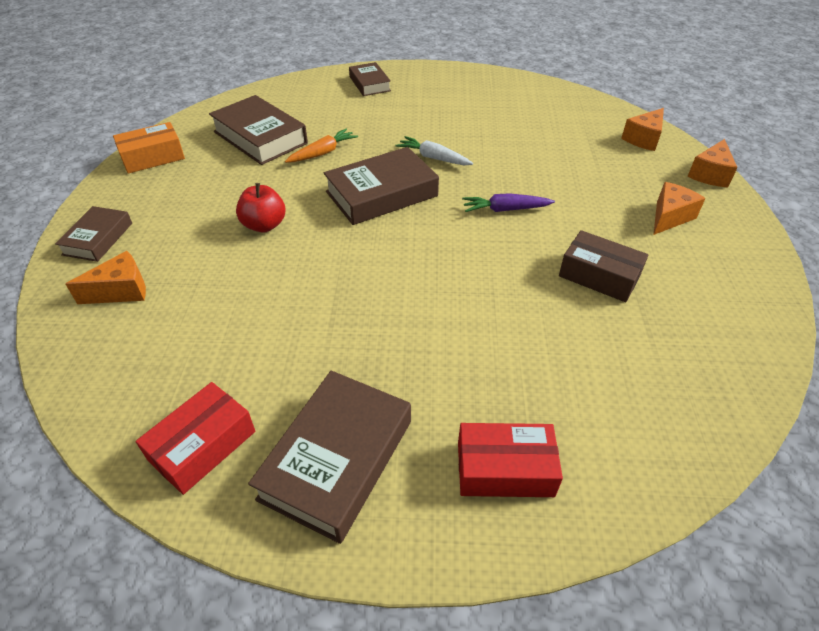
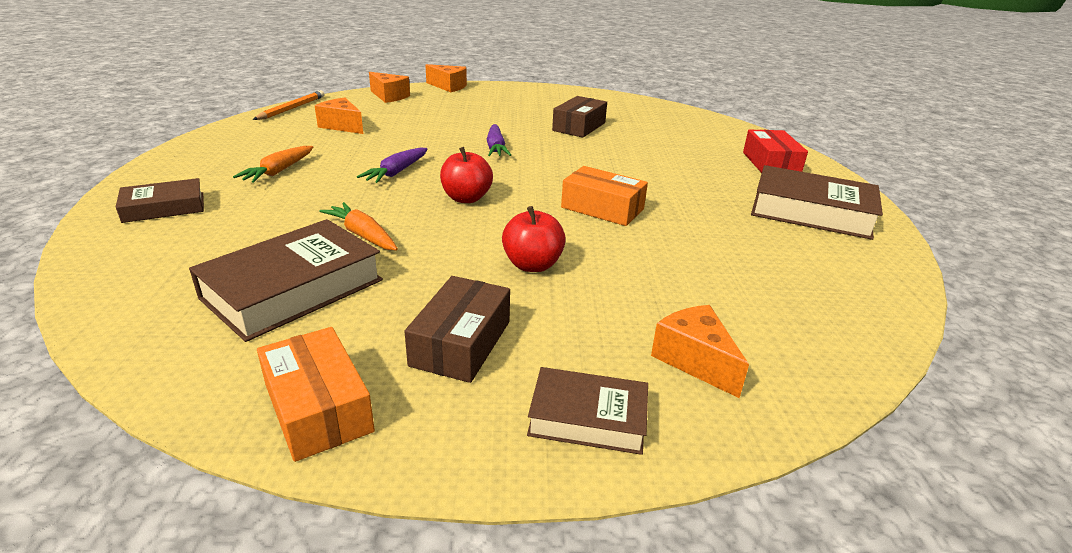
camera: 95 degrees left, 15 degrees down
red box [135,382,255,495] -> none
brown book [324,147,439,225] -> red apple [440,147,493,203]
white carrot [395,136,473,165] -> purple carrot [357,148,427,183]
orange cheese [654,182,706,235] -> orange cheese moved to [315,97,363,134]
none -> orange carrot [233,146,313,183]
none -> orange pencil [253,90,325,120]
none -> brown box [405,276,510,383]
none -> orange box [561,166,648,226]

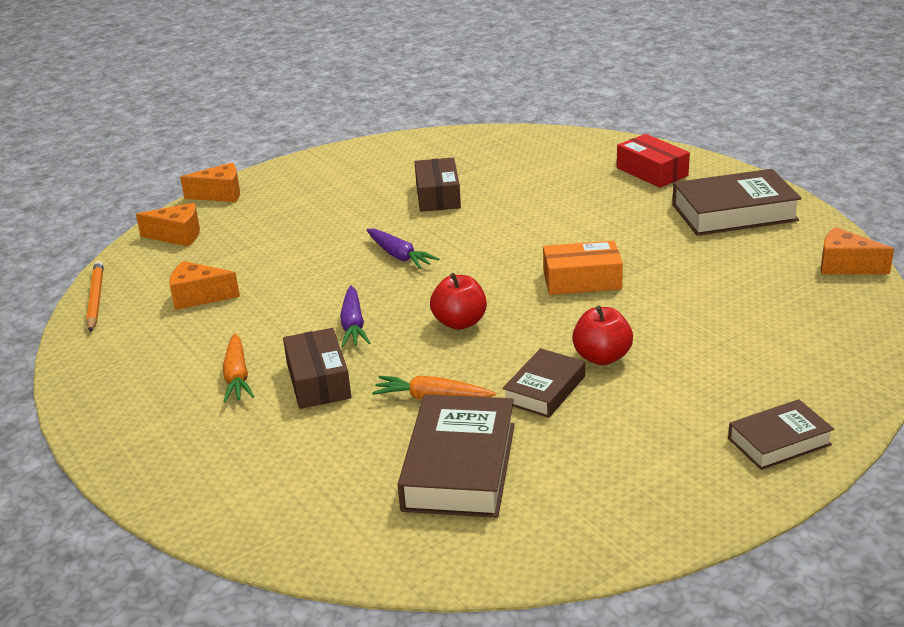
camera: 30 degrees left, 0 degrees up
brown book [116,178,204,223] -> brown book moved to [503,348,585,418]
orange box [257,327,375,462] -> none
brown box [405,276,510,383] -> brown box moved to [283,328,351,409]
orange cheese [651,305,749,398] -> orange cheese moved to [821,227,894,274]

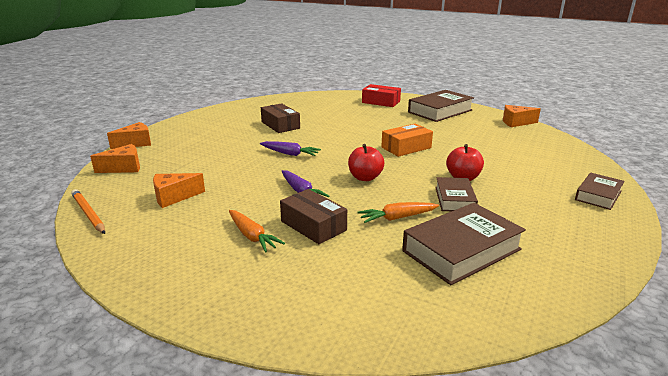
camera: 30 degrees left, 5 degrees down
brown book [398,394,515,518] -> brown book turned 75 degrees clockwise [402,203,526,285]

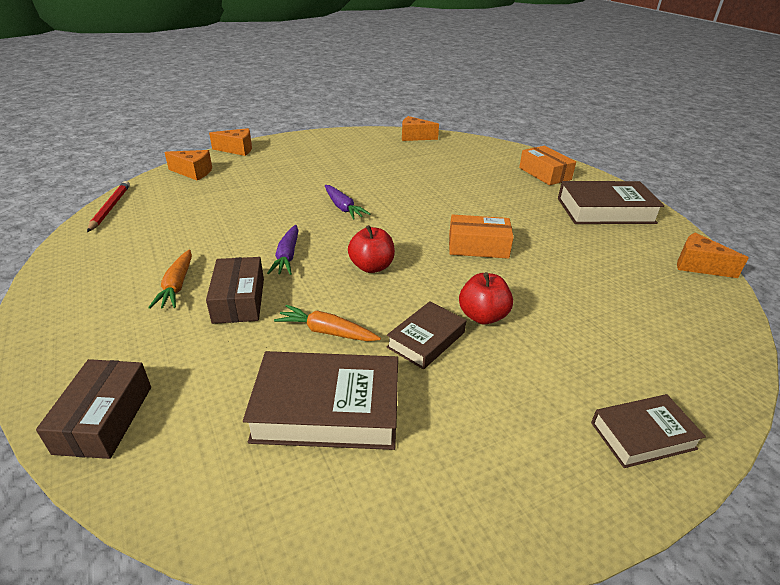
camera: 35 degrees right, 10 degrees up
orange pencil [71,189,105,234] -> red pencil [87,181,130,232]
orange cheese [153,173,205,208] -> orange cheese moved to [402,116,439,141]
brown box [261,103,300,133] -> brown box moved to [36,359,151,459]
red box [362,84,401,107] -> orange box [519,146,576,185]

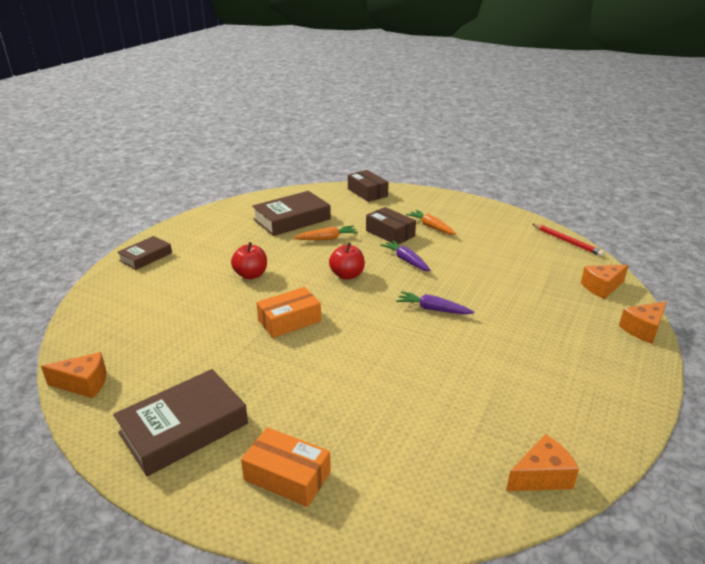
camera: 145 degrees right, 5 degrees down
brown book [387,301,466,369] -> none

